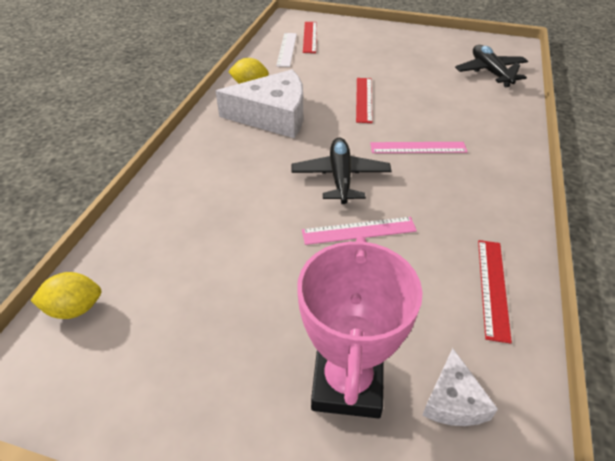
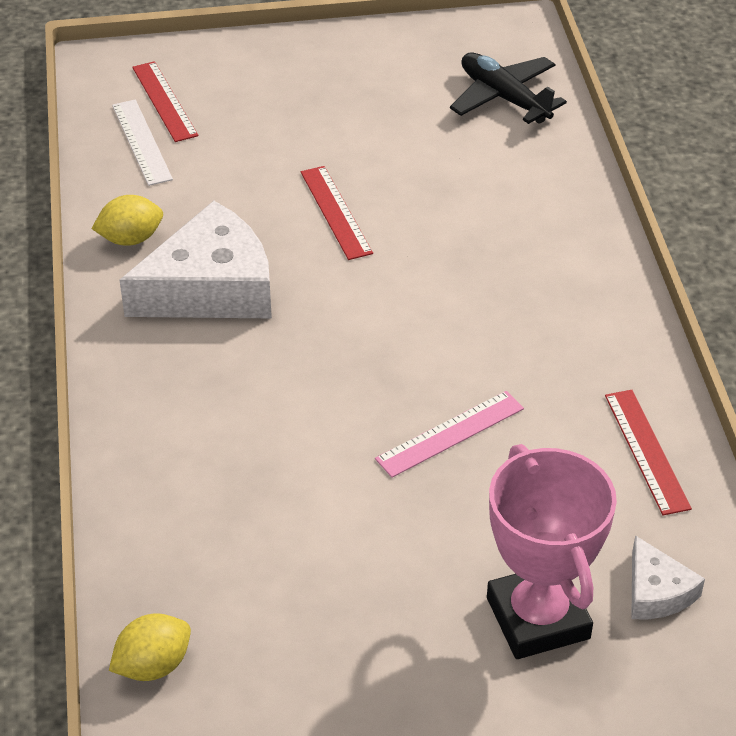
camera: 25 degrees left, 0 degrees up
black plane [291,137,392,204] -> none
pink ruler [370,142,468,153] -> none

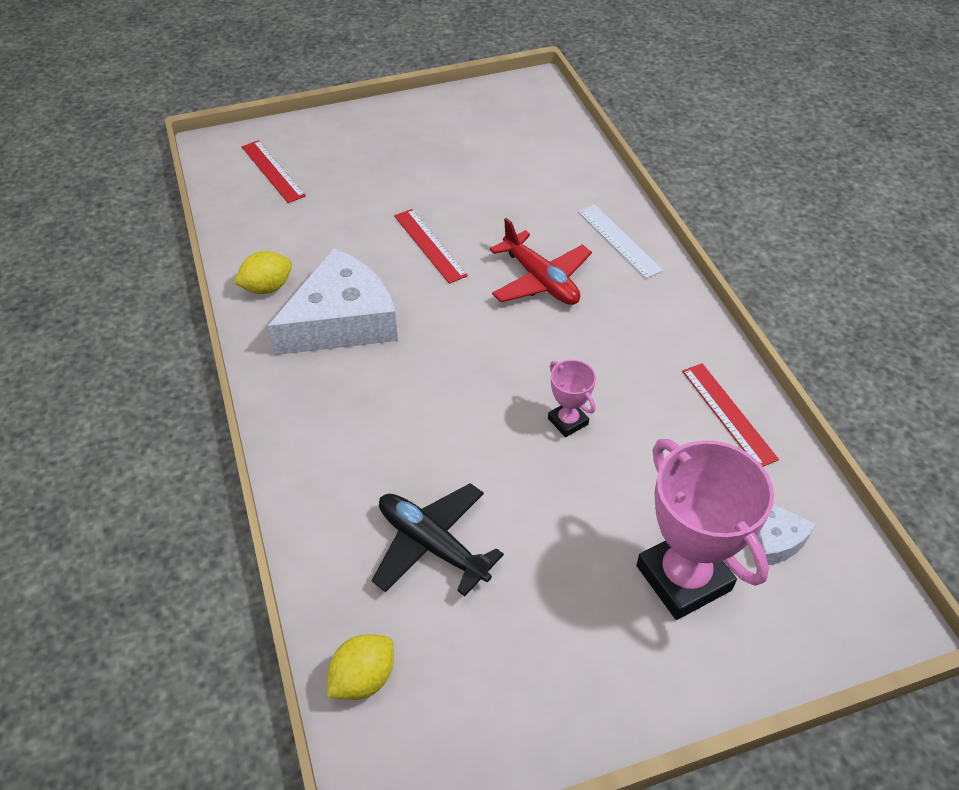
camera: 10 degrees left, 5 degrees up
white ruler [112,100,173,186] -> white ruler moved to [578,205,663,278]
pink ruler [375,391,524,478] -> pink trophy [548,360,596,437]
black plane [450,52,567,124] -> black plane moved to [372,483,504,596]
none -> red plane [490,218,592,305]

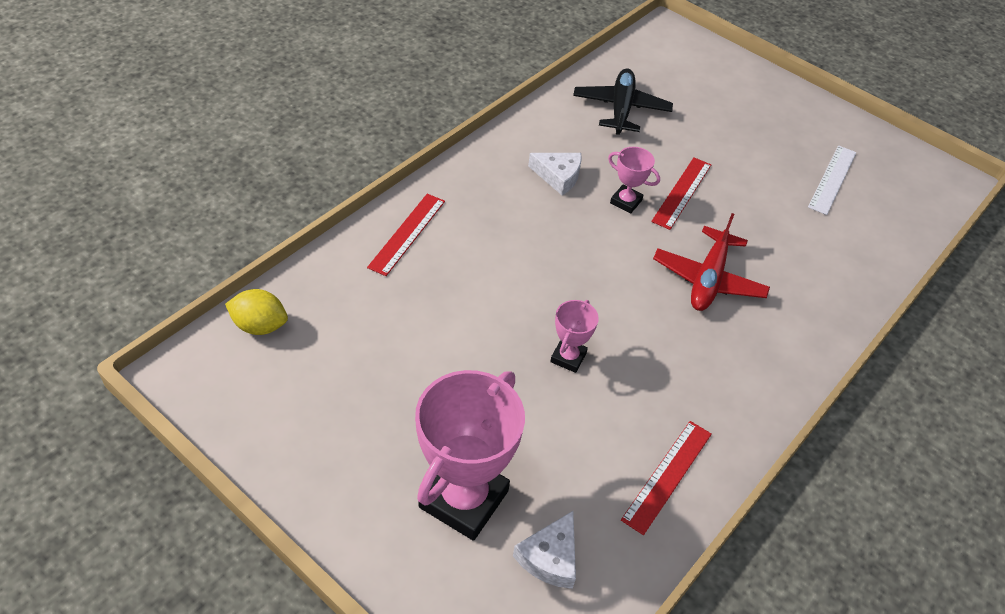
camera: 55 degrees right, 0 degrees up
yellow lemon [234,251,292,294] -> none
red ruler [242,140,306,203] -> red ruler moved to [367,194,445,276]
white cheese [268,248,398,355] -> white cheese [528,153,582,196], size x0.49
black plane [372,483,504,596] -> black plane moved to [573,69,673,135]
white ruler [578,205,663,278] -> white ruler moved to [808,145,857,215]
none -> pink trophy [608,147,660,214]

